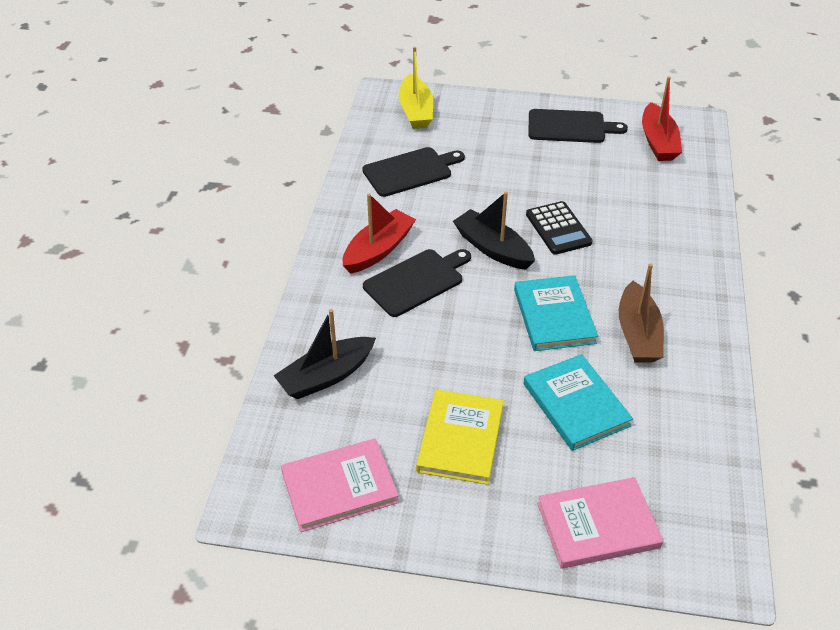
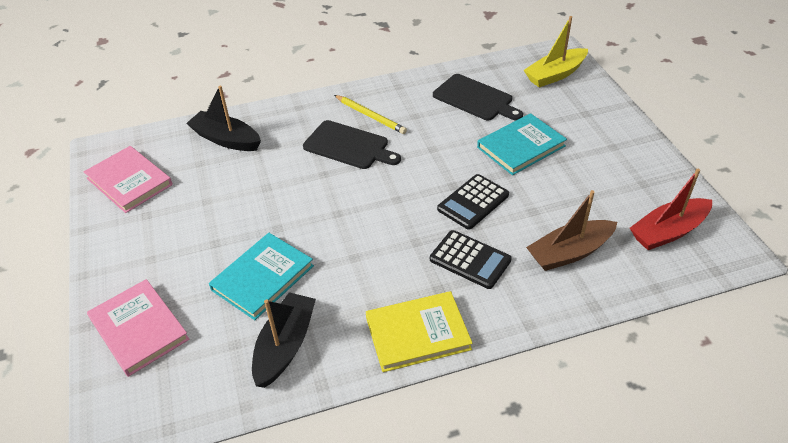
camera: 65 degrees right, 0 degrees up
red boat [343,193,416,274] -> yellow pencil [334,95,407,134]
yellow book [416,389,503,485] -> yellow book moved to [366,291,473,372]
black boat [453,191,535,270] -> black boat moved to [252,292,316,388]
turquoise book [514,275,598,351] -> turquoise book moved to [477,113,567,175]
black cutting board [529,109,628,143] -> none
brown boat [619,263,664,363] -> brown boat moved to [526,190,617,271]
none -> black calculator [430,230,511,289]

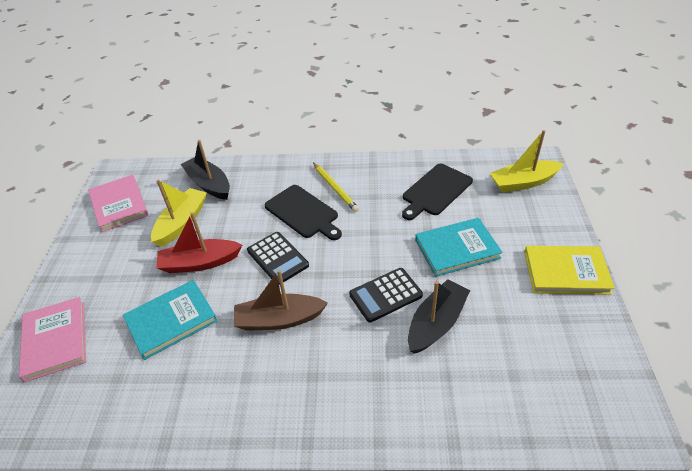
camera: 20 degrees right, 0 degrees up
black boat [252,292,316,388] -> black boat moved to [408,279,470,354]
yellow book [366,291,473,372] -> yellow book moved to [524,246,615,295]
black calculator [430,230,511,289] -> black calculator moved to [247,232,309,285]
black cutting board [433,74,523,121] -> black cutting board turned 75 degrees clockwise [402,164,473,220]
brown boat [526,190,617,271] -> brown boat moved to [234,269,328,331]
red boat [630,169,712,250] -> red boat moved to [156,212,242,273]
none -> yellow boat [151,180,207,247]

